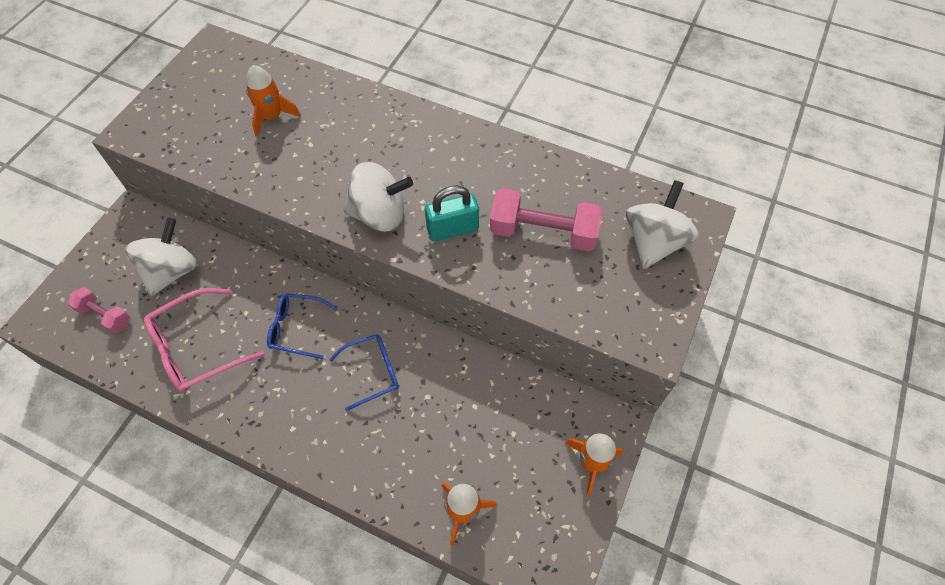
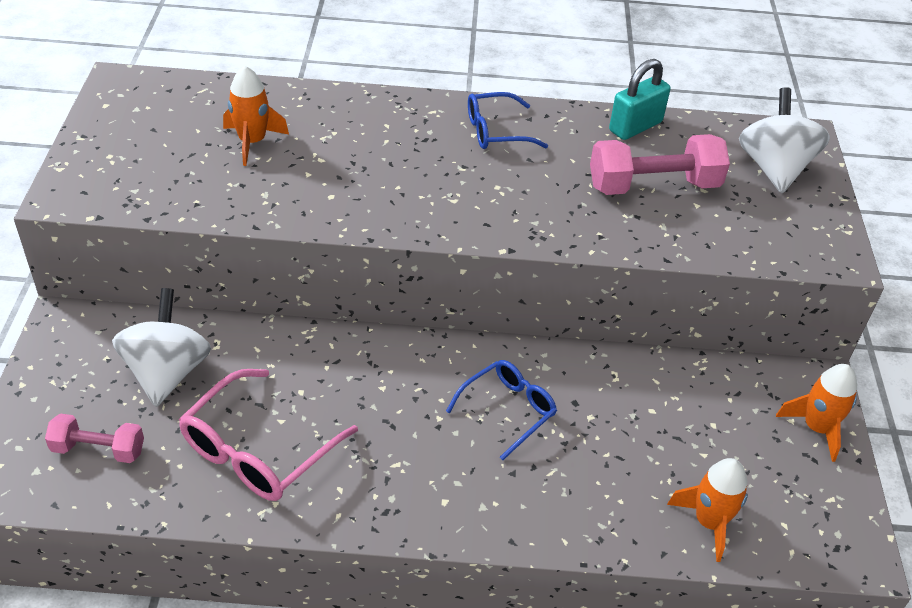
camera: 25 degrees left, 15 degrees down
blue glasses [267,293,338,359] -> blue glasses moved to [468,92,548,149]
white spinning top [344,162,413,231] -> none
turquoise padlock [425,185,479,241] -> turquoise padlock moved to [609,59,670,140]

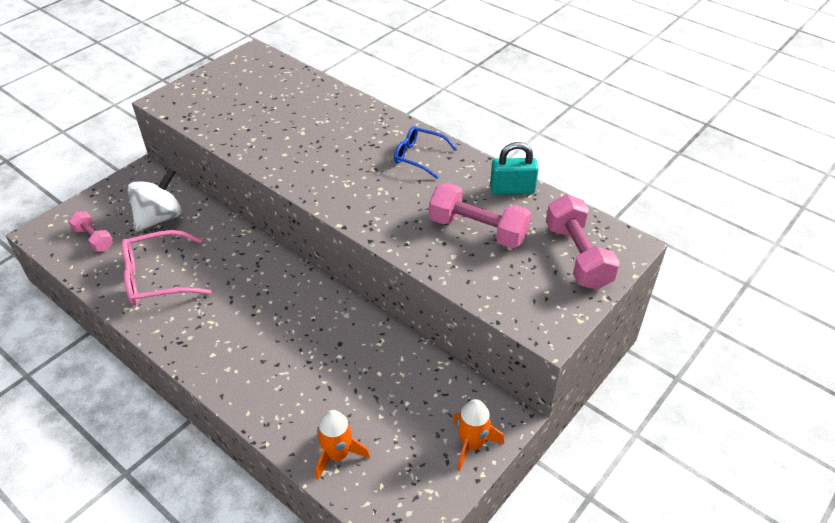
camera: 40 degrees right, 0 degrees up
orange rocket [223,66,289,166] -> none
blue glasses [446,360,557,460] -> none
white spinning top [739,87,830,193] -> pink dumbbell [546,194,620,290]

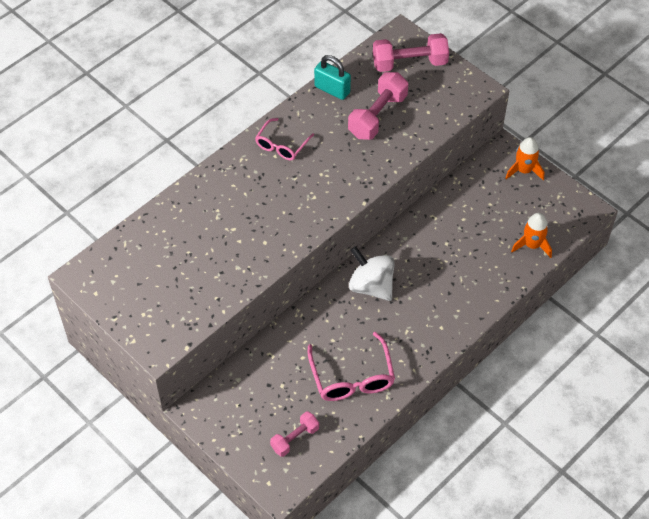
camera: 85 degrees left, 10 degrees up
white spinning top [127,168,182,232] -> white spinning top moved to [349,246,395,301]
blue glasses [394,126,457,179] -> pink glasses [255,118,314,160]
turquoise padlock [490,142,539,195] -> turquoise padlock turned 60 degrees counterclockwise [314,55,351,100]

